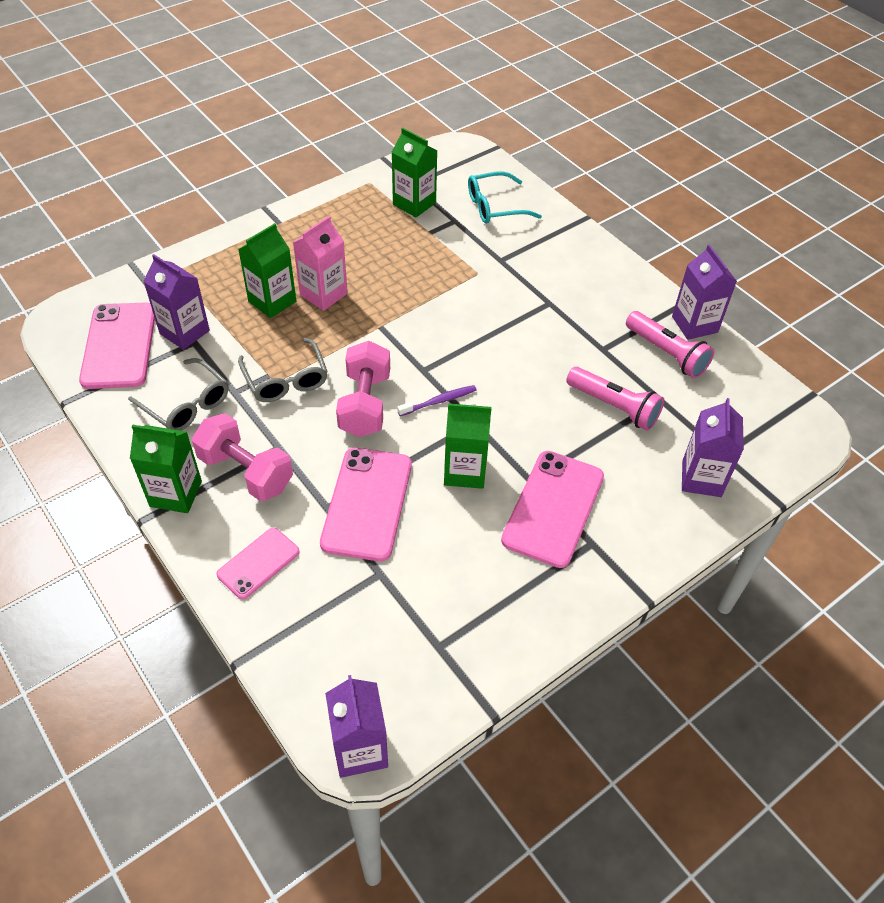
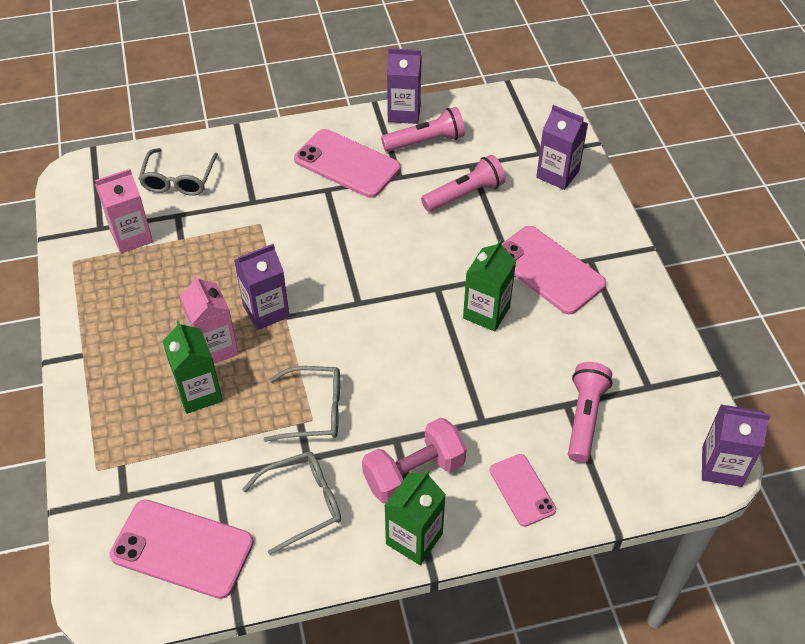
camera: 65 degrees left, 0 degrees up
purple carton [143,254,210,350] -> purple carton moved to [234,244,290,330]
pink phone [320,448,412,561] -> pink phone moved to [294,129,401,198]
pink dumbbell [336,341,390,437] -> none
green carton [392,128,437,217] -> pink carton [95,169,153,254]
purple toothbrush [397,385,477,416] -> none
turquoise glasses [468,171,542,224] -> grey glasses [138,148,218,196]
none -> pink flashlight [568,362,612,463]

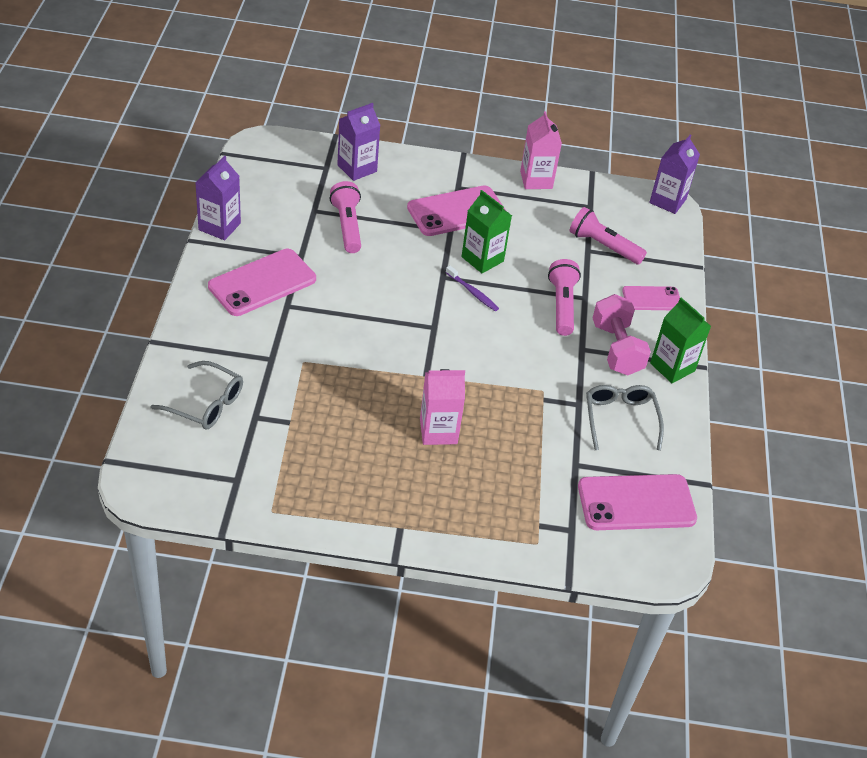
camera: 75 degrees left, 5 degrees down
pink carton [95,169,153,254] -> pink carton moved to [520,111,562,189]
pink phone [110,499,254,599] -> pink phone turned 45 degrees clockwise [578,474,697,530]
green carton [162,320,223,414] -> none
purple carton [234,244,290,330] -> none
grey glasses [263,366,340,442] -> none
pink flashlight [381,107,465,152] -> pink flashlight moved to [548,259,581,336]
none -> purple toothbrush [446,265,499,311]

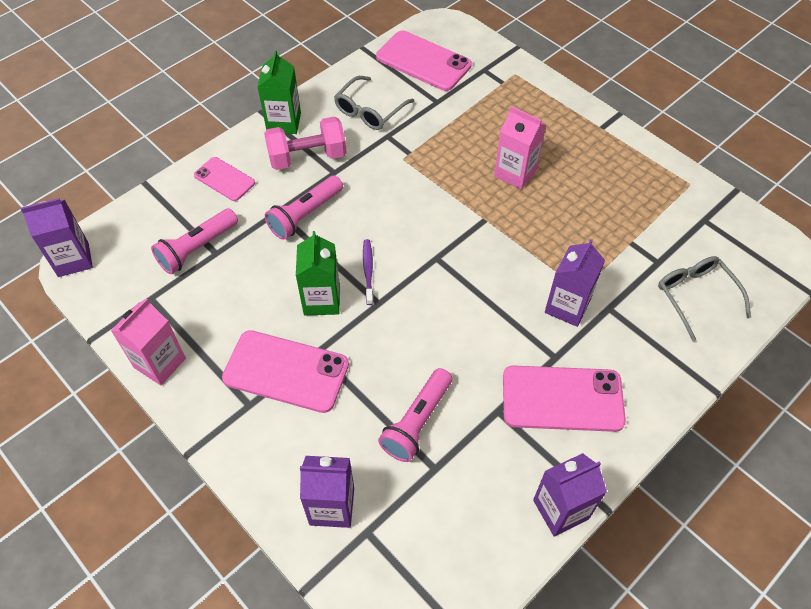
camera: 135 degrees left, 10 degrees up
pink flashlight [570,207,647,265] -> pink flashlight turned 60 degrees clockwise [151,208,238,274]
pink dumbbell [593,294,651,376] -> pink dumbbell turned 45 degrees clockwise [264,116,347,170]
none -> purple carton [545,239,605,327]

